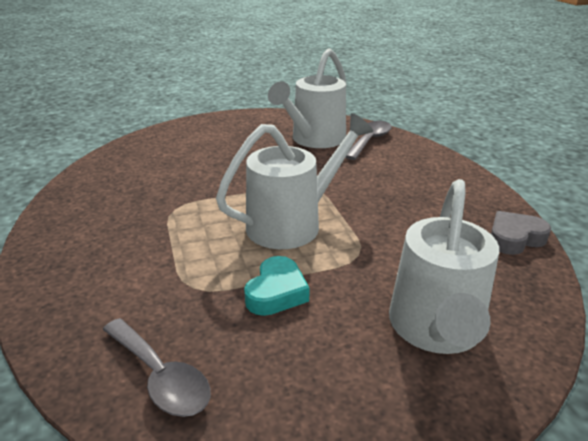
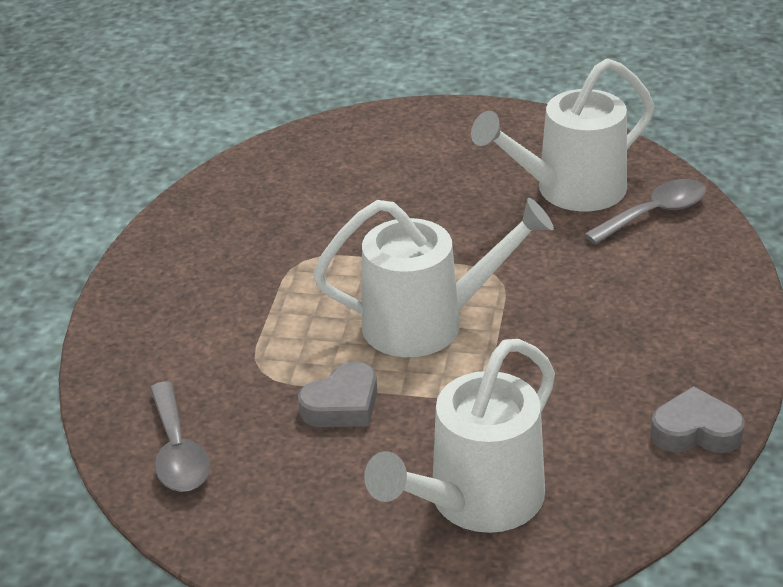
camera: 30 degrees right, 5 degrees up
turquoise heart [244,256,310,316] -> grey heart [298,361,377,427]

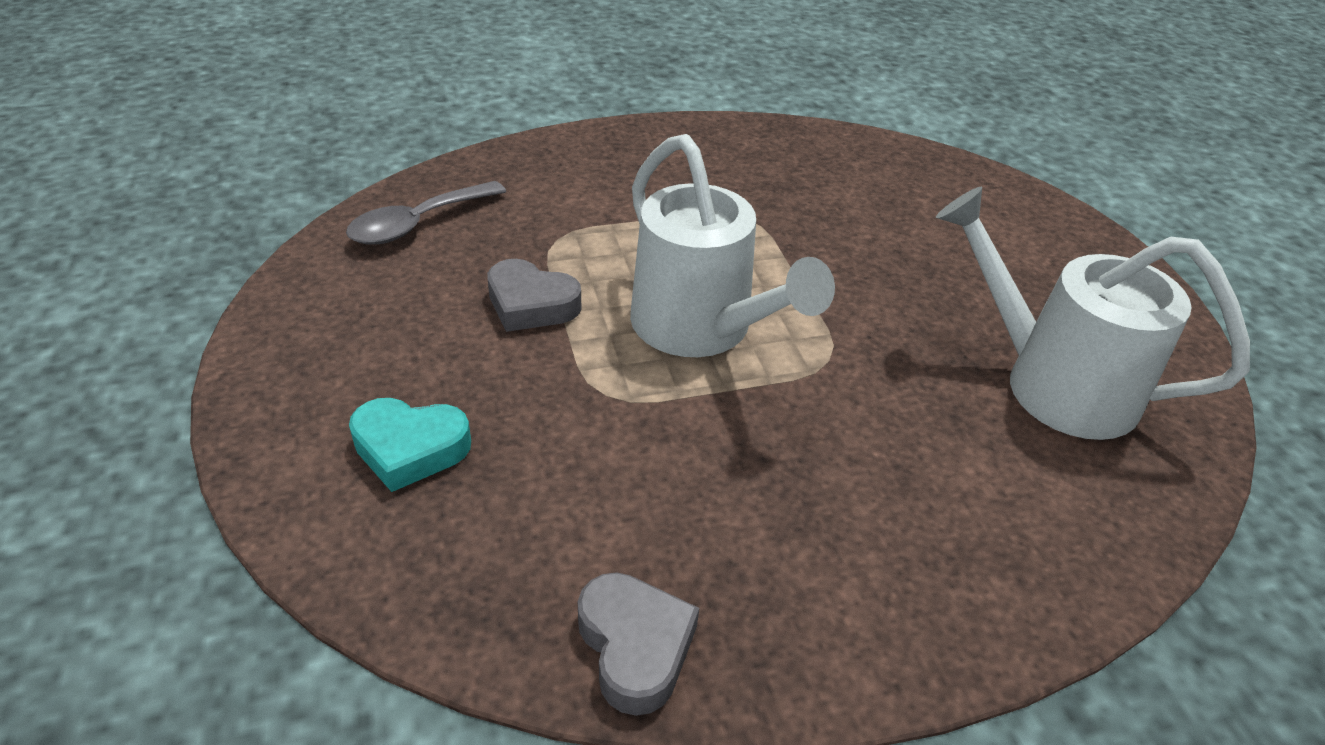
camera: 60 degrees right, 5 degrees up
white watering can [364,339,555,533] -> turquoise heart [349,398,471,492]
grey spoon [584,179,706,244] -> none

